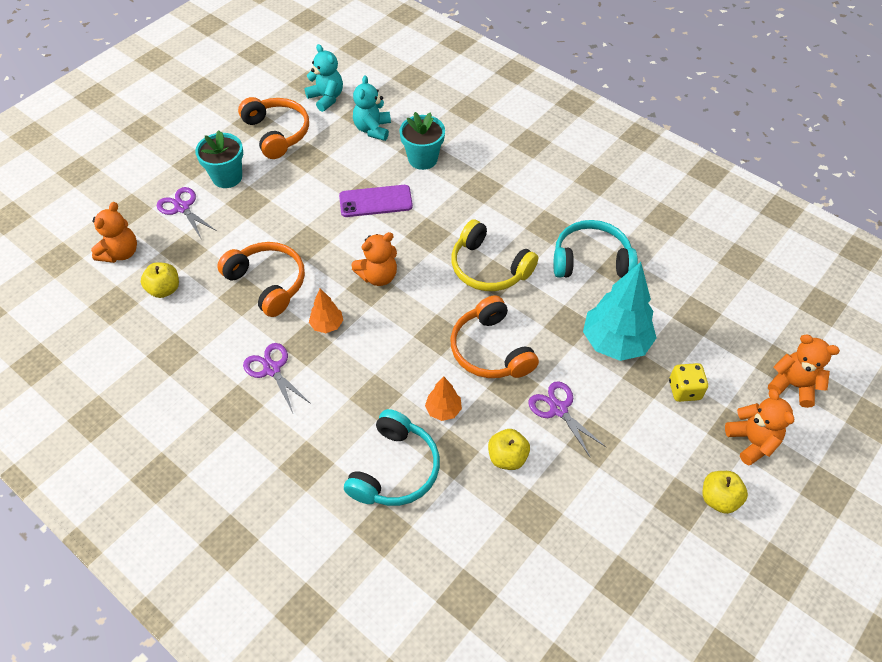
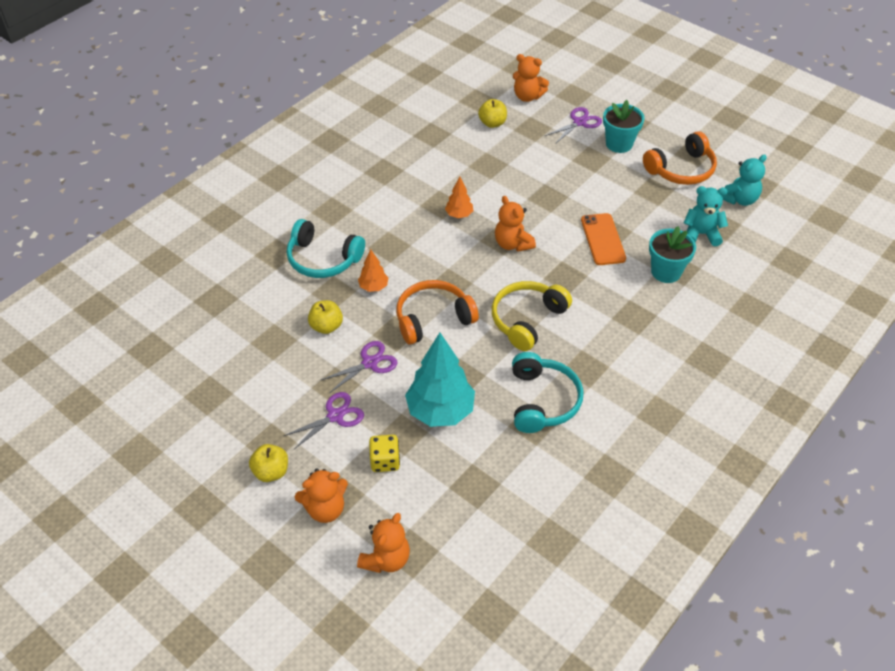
camera: 90 degrees right, 5 degrees down
orange headphones [217,242,305,317] -> none
purple scissors [243,343,311,413] -> purple scissors moved to [284,392,364,450]
purple phone [339,185,413,217] -> orange phone [581,213,626,265]

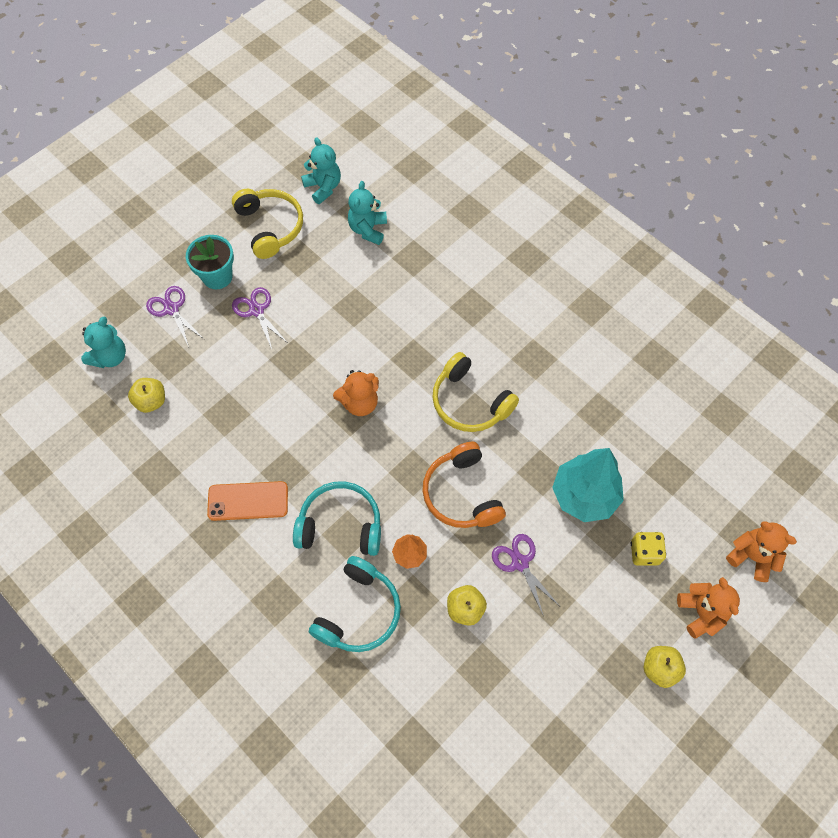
camera: 85 degrees left, 15 degrees up
purple scissors [284,392,364,450] -> purple scissors moved to [232,287,288,349]
orange tree [445,177,473,218] -> none
turquoise headphones [512,352,584,433] -> turquoise headphones moved to [293,481,381,556]
orange teddy bear [513,54,549,102] -> turquoise teddy bear [81,317,126,368]
orange phone [581,213,626,265] -> orange phone moved to [207,481,288,521]
orange headphones [643,131,717,185] -> yellow headphones [232,189,303,259]
turquoise flower pot [649,226,696,283] -> none

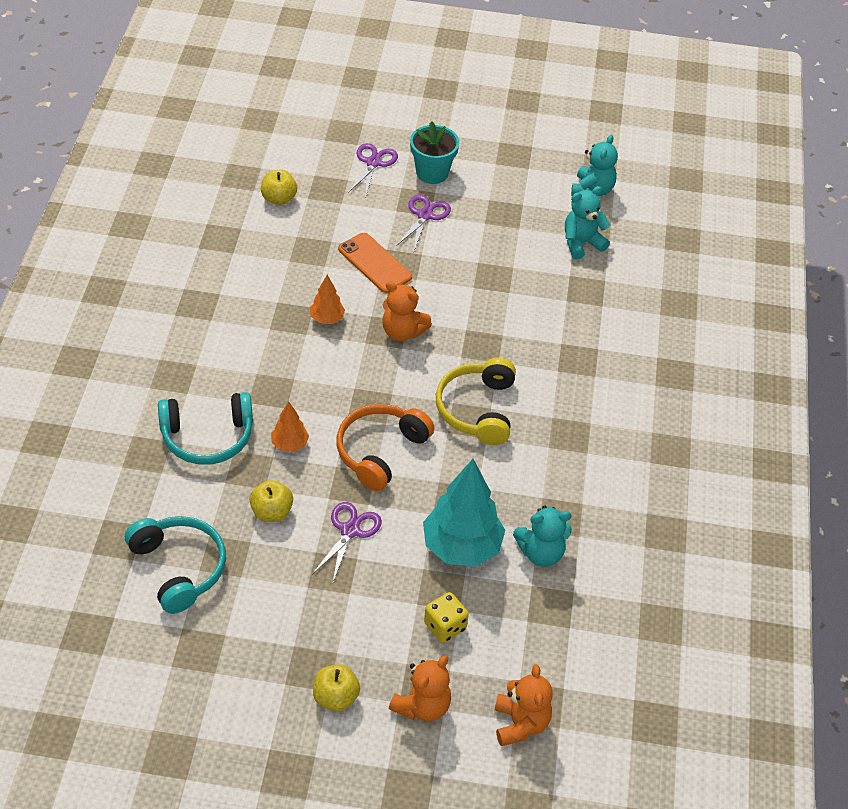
camera: 50 degrees right, 15 degrees down
turquoise teddy bear [81,317,126,368] -> turquoise teddy bear moved to [513,506,572,567]
orange phone [207,481,288,521] -> orange phone moved to [338,233,412,293]
yellow headphones [232,189,303,259] -> none
turquoise headphones [293,481,381,556] -> turquoise headphones moved to [125,516,226,614]
none -> orange tree [310,275,345,324]

